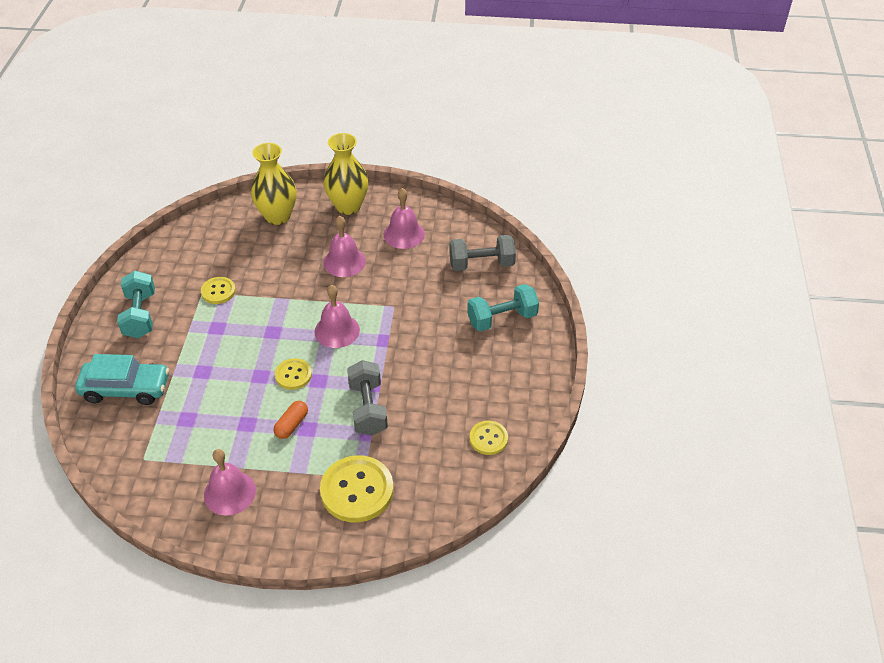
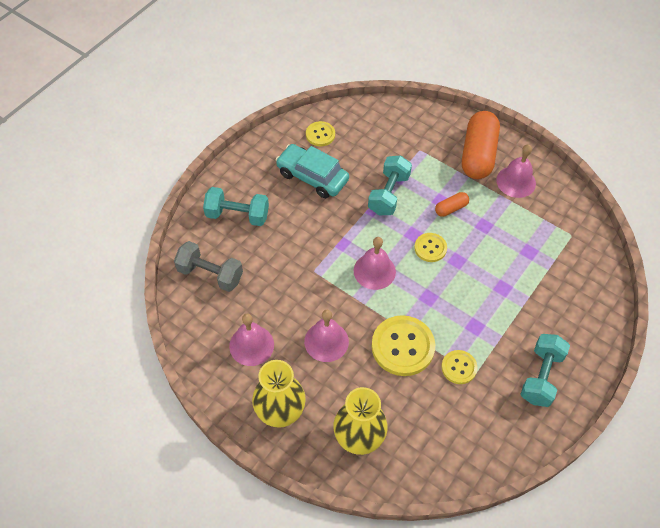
camera: 150 degrees left, 10 degrees up
turquoise car [75,354,169,405] -> turquoise car moved to [276,144,349,198]
yellow button [320,455,394,523] -> yellow button moved to [371,315,435,376]
grey dumbbell [347,360,388,436] -> turquoise dumbbell [368,155,412,215]
none -> orange capsule [462,111,500,179]

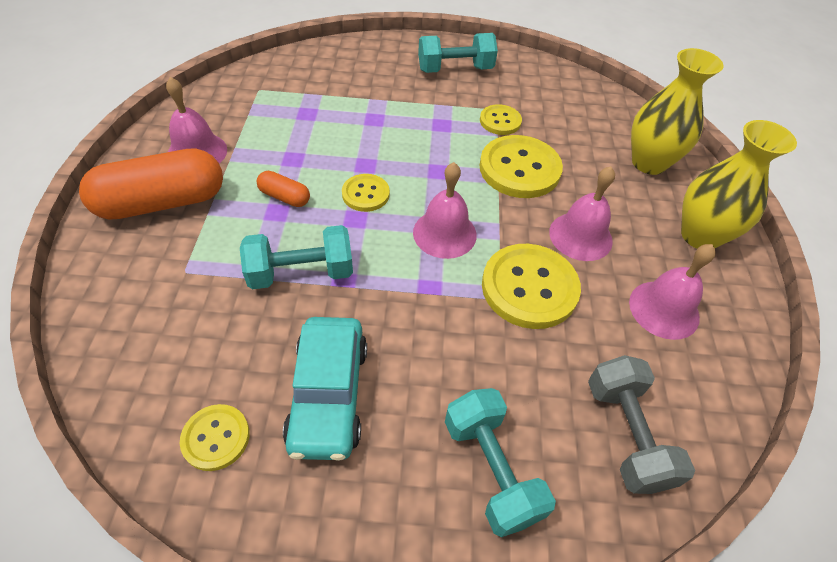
camera: 125 degrees left, 5 degrees down
none -> yellow button [482,244,581,329]

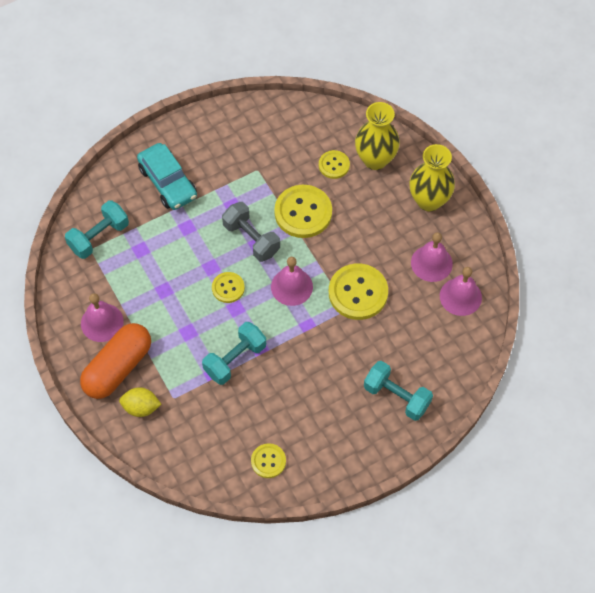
camera: 30 degrees left, 10 degrees up
orange capsule [257,171,310,207] -> none
turquoise car [283,317,367,461] -> turquoise car moved to [137,143,197,210]
turquoise dumbbell [418,33,498,73] -> turquoise dumbbell moved to [65,200,129,259]
yellow button [480,104,522,135] -> yellow button moved to [319,150,350,179]
pink bell [549,166,615,261] -> pink bell moved to [440,267,482,316]
grey dumbbell [588,355,695,494] -> grey dumbbell moved to [222,202,280,262]
none -> yellow lemon [119,387,162,417]

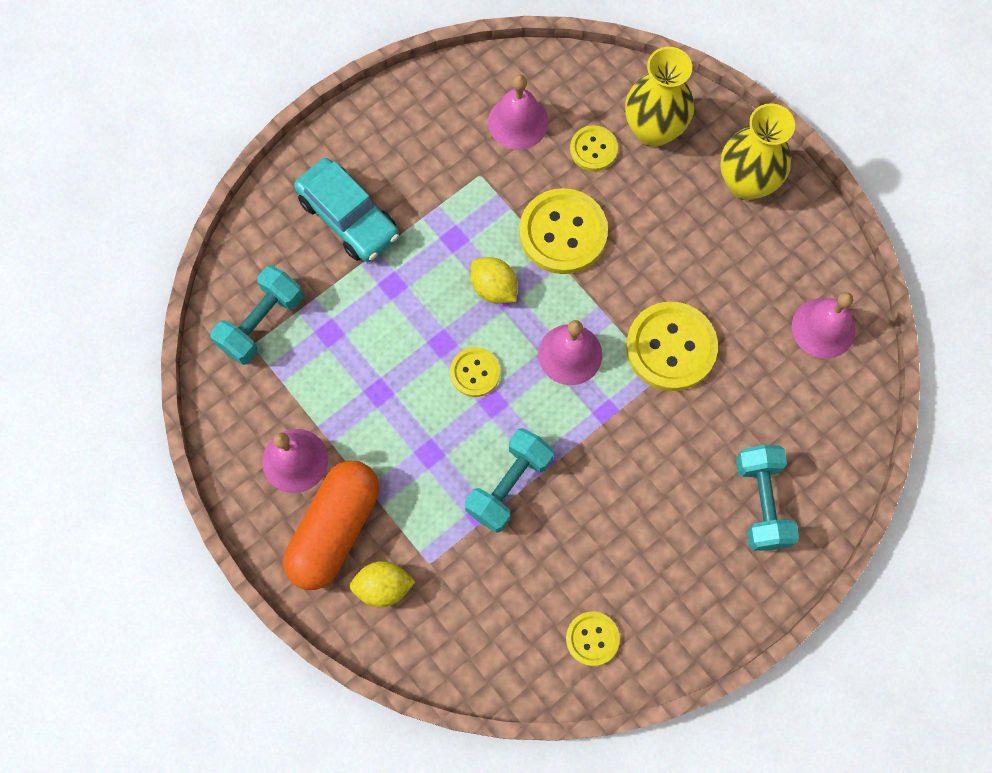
camera: 10 degrees left, 10 degrees up
grey dumbbell [222,202,280,262] -> yellow lemon [471,257,517,304]
turquoise dumbbell [364,361,433,421] -> turquoise dumbbell turned 60 degrees clockwise [736,445,799,551]
pink bell [411,232,453,282] -> pink bell moved to [488,74,549,150]

